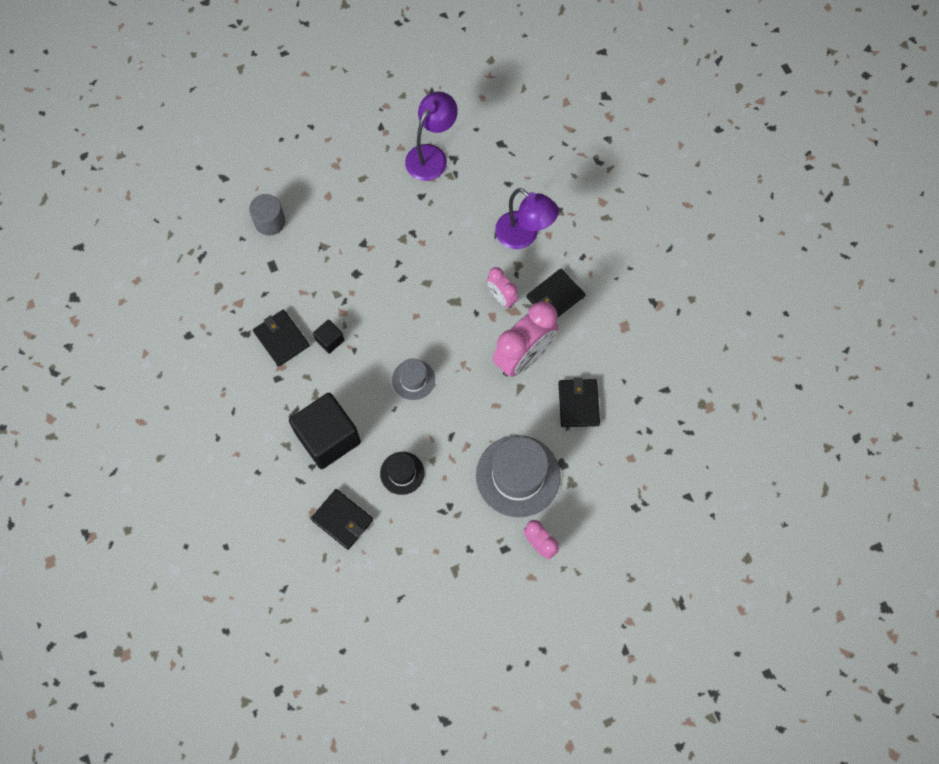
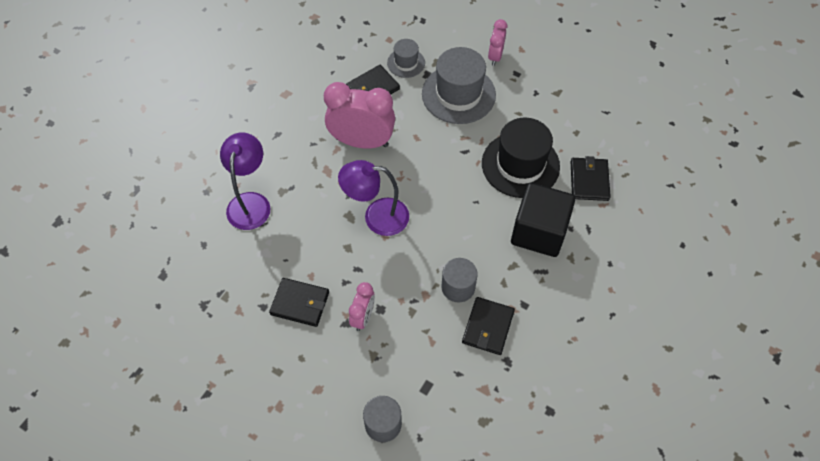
camera: 125 degrees left, 10 degrees down
black cube [313,319,344,354] -> grey cylinder [441,258,477,302]
black hat [380,452,425,495] -> black hat [482,118,560,198], size x1.90
grey hat [392,358,435,400] -> grey hat moved to [387,39,425,78]
purple lamp [405,91,458,181] -> purple lamp moved to [338,160,409,236]
pink clock [487,267,518,308] -> pink clock moved to [349,282,375,331]
black wallet [527,269,585,317] -> black wallet moved to [269,278,329,327]

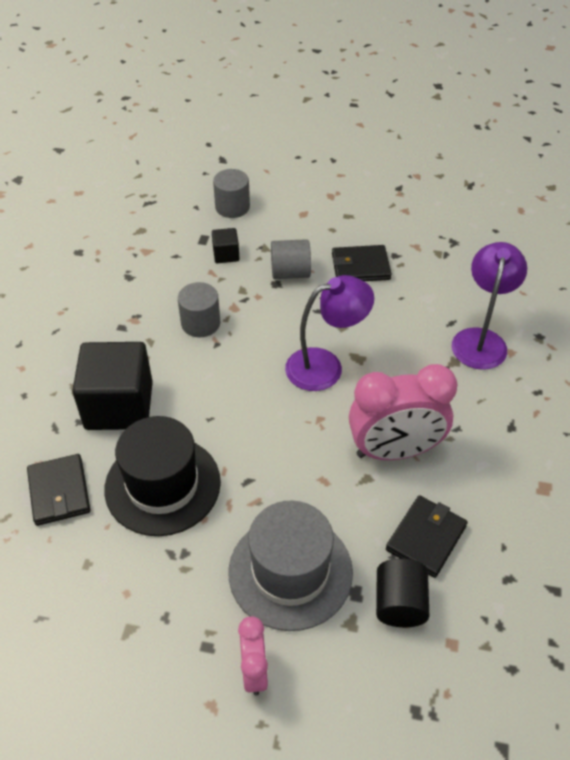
camera: 160 degrees right, 10 degrees down
purple lamp [220,133,270,230] -> purple lamp turned 150 degrees counterclockwise [452,242,527,370]
pink clock [349,282,375,331] -> grey cylinder [271,239,311,279]
grey hat [387,39,425,78] -> black cylinder [376,558,429,627]
black wallet [462,297,515,355] -> none
none -> black cube [212,228,239,263]

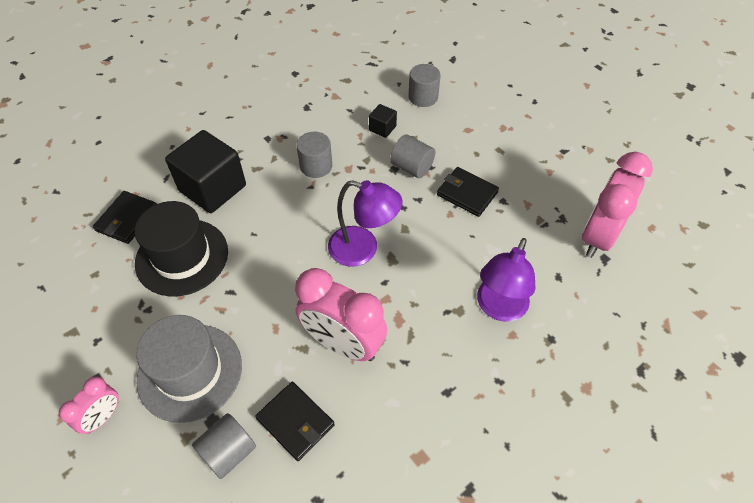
camera: 40 degrees right, 5 degrees up
black cylinder [376,558,429,627] -> grey cylinder [192,413,256,479]
black wallet [386,495,468,578] -> black wallet turned 60 degrees clockwise [255,382,335,461]
purple lamp [452,242,527,370] -> purple lamp turned 150 degrees clockwise [477,238,535,322]
none -> pink clock [582,152,653,258]

